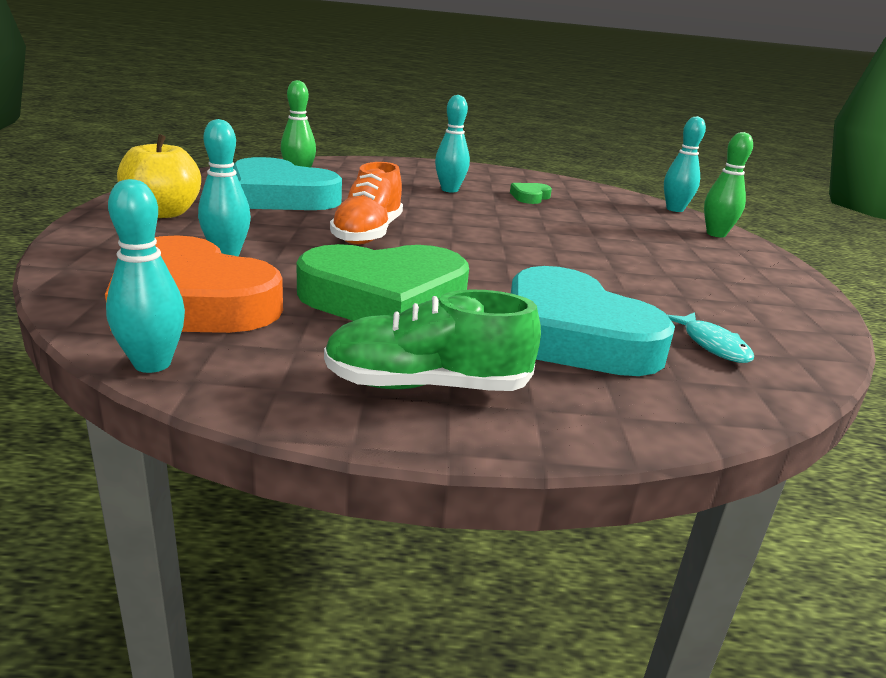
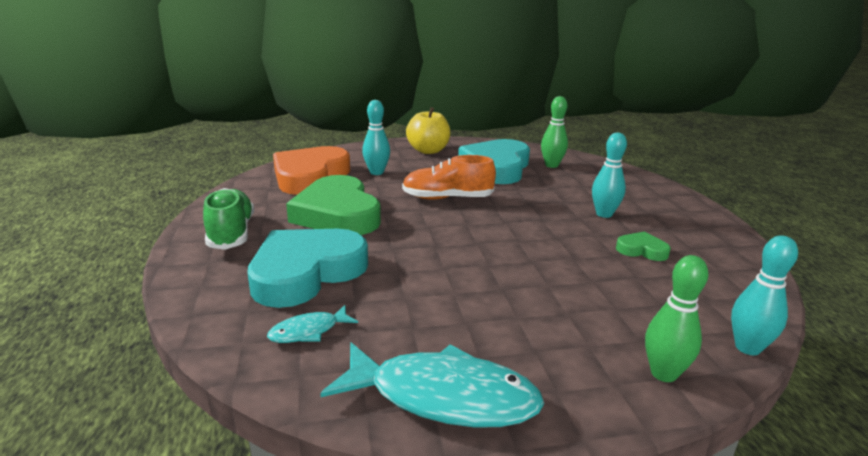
camera: 80 degrees right, 0 degrees up
turquoise bowling pin [106,179,185,373] -> none
none -> turquoise fish [320,342,544,427]

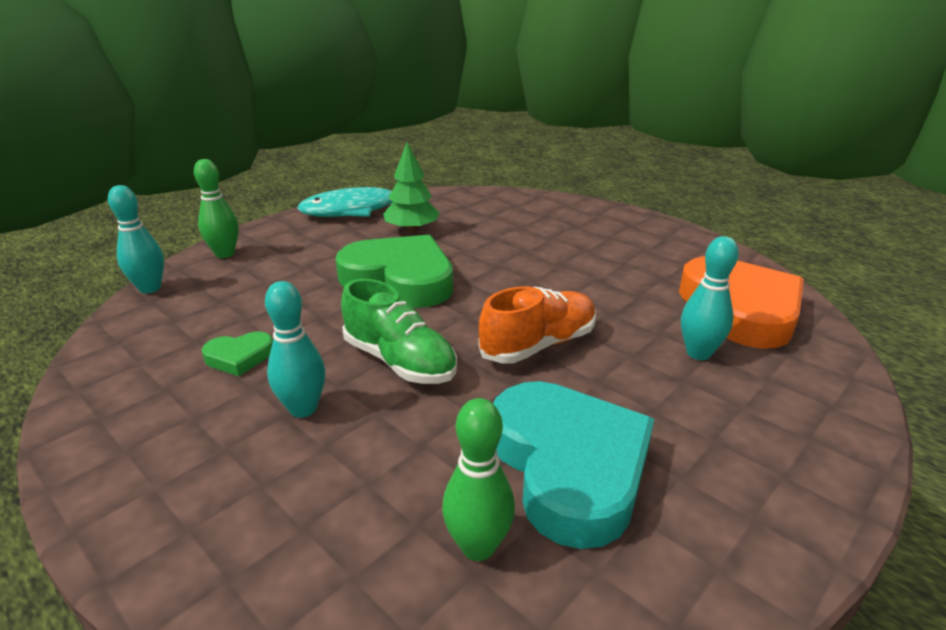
camera: 145 degrees right, 5 degrees up
green shoe [203,188,254,250] -> green shoe moved to [341,279,457,384]
turquoise heart [247,229,368,308] -> none
turquoise fish [267,305,358,343] -> none
green heart [286,175,381,235] -> green heart moved to [336,235,453,308]
yellow apple [406,107,450,154] -> none
none -> green tree [383,142,439,233]

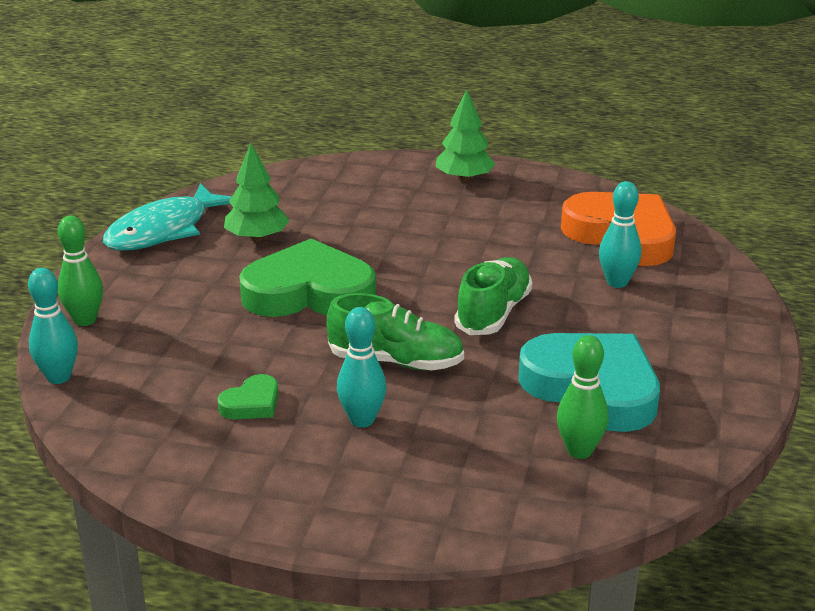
camera: 30 degrees left, 0 degrees up
orange shoe [478,286,596,364] -> green shoe [454,257,532,335]
none -> green tree [435,89,496,182]

